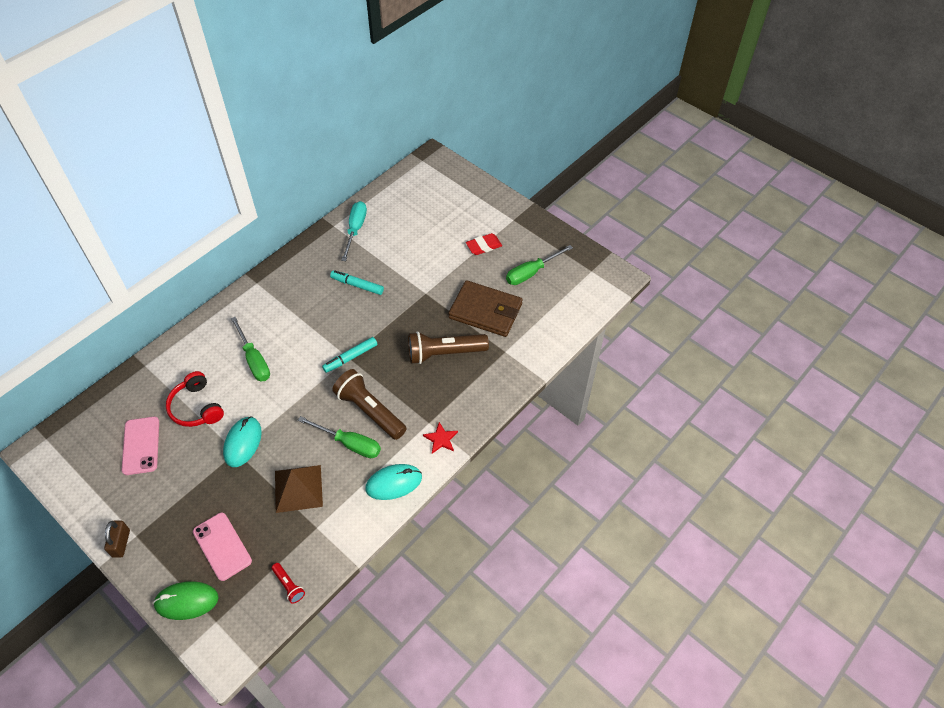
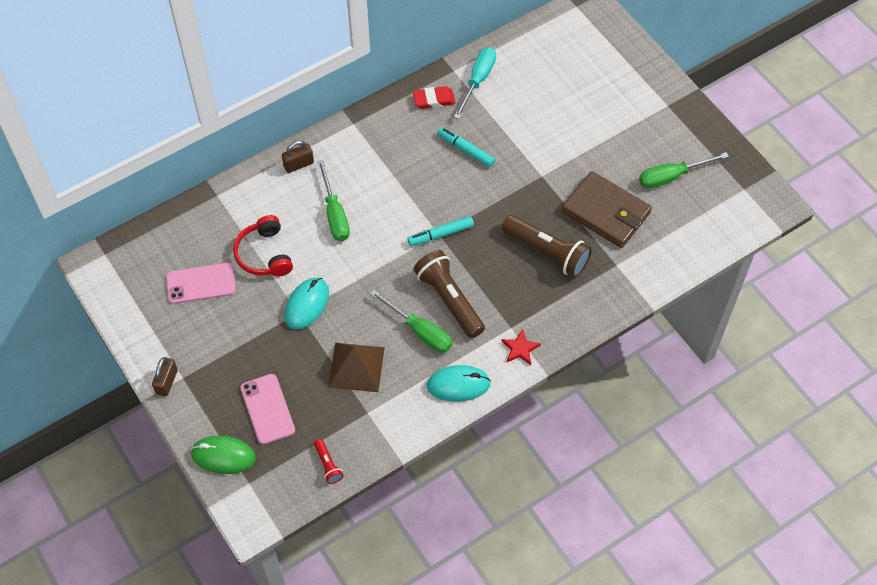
camera: 15 degrees right, 5 degrees up
pink phone [122,417,159,475] -> pink phone turned 75 degrees clockwise [166,263,236,304]
brown flashlight [408,331,489,364] -> brown flashlight turned 150 degrees counterclockwise [502,215,592,278]
red eraser [466,233,502,255] -> red eraser moved to [413,86,455,109]
none -> brown padlock [282,141,314,173]

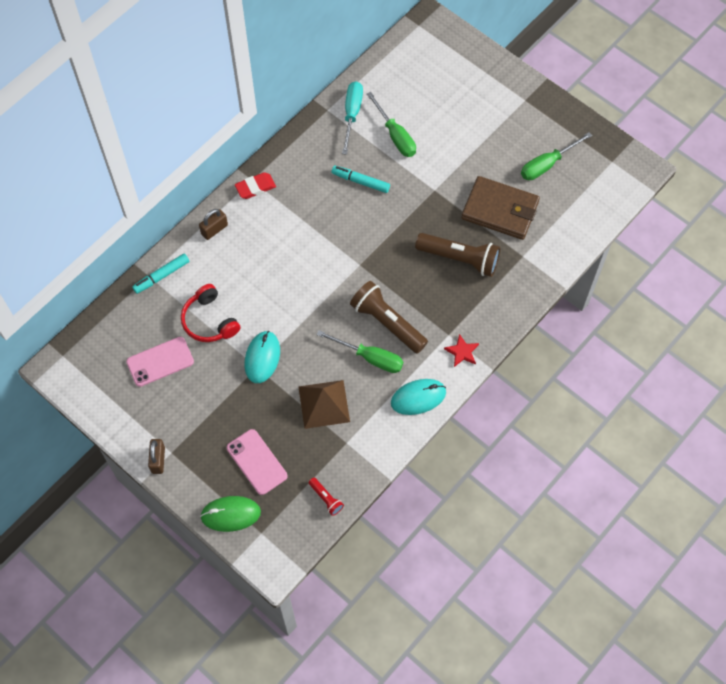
camera: 15 degrees left, 5 degrees up
green screwdriver [318,160,350,241] -> green screwdriver moved to [367,92,416,157]
turquoise marker [408,216,474,246] -> turquoise marker moved to [132,253,190,294]
red eraser [413,86,455,109] -> red eraser moved to [235,172,276,199]

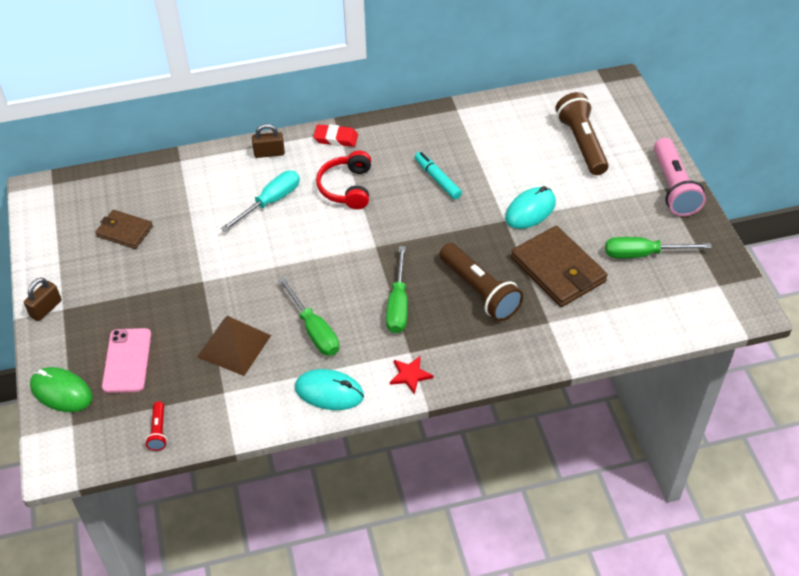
camera: 35 degrees right, 15 degrees down
pink phone [126,337,194,387] -> brown wallet [95,210,153,249]
turquoise marker [132,253,190,294] -> none
red headphones [181,284,241,342] -> red headphones moved to [316,151,371,209]
turquoise mouse [245,331,280,383] -> turquoise mouse moved to [505,186,556,229]
turquoise screwdriver [342,81,363,155] -> turquoise screwdriver moved to [221,171,300,232]
brown flashlight [350,281,428,354] -> brown flashlight moved to [555,92,609,175]
green screwdriver [367,92,416,157] -> green screwdriver moved to [386,246,408,333]
none -> pink flashlight [654,138,706,216]

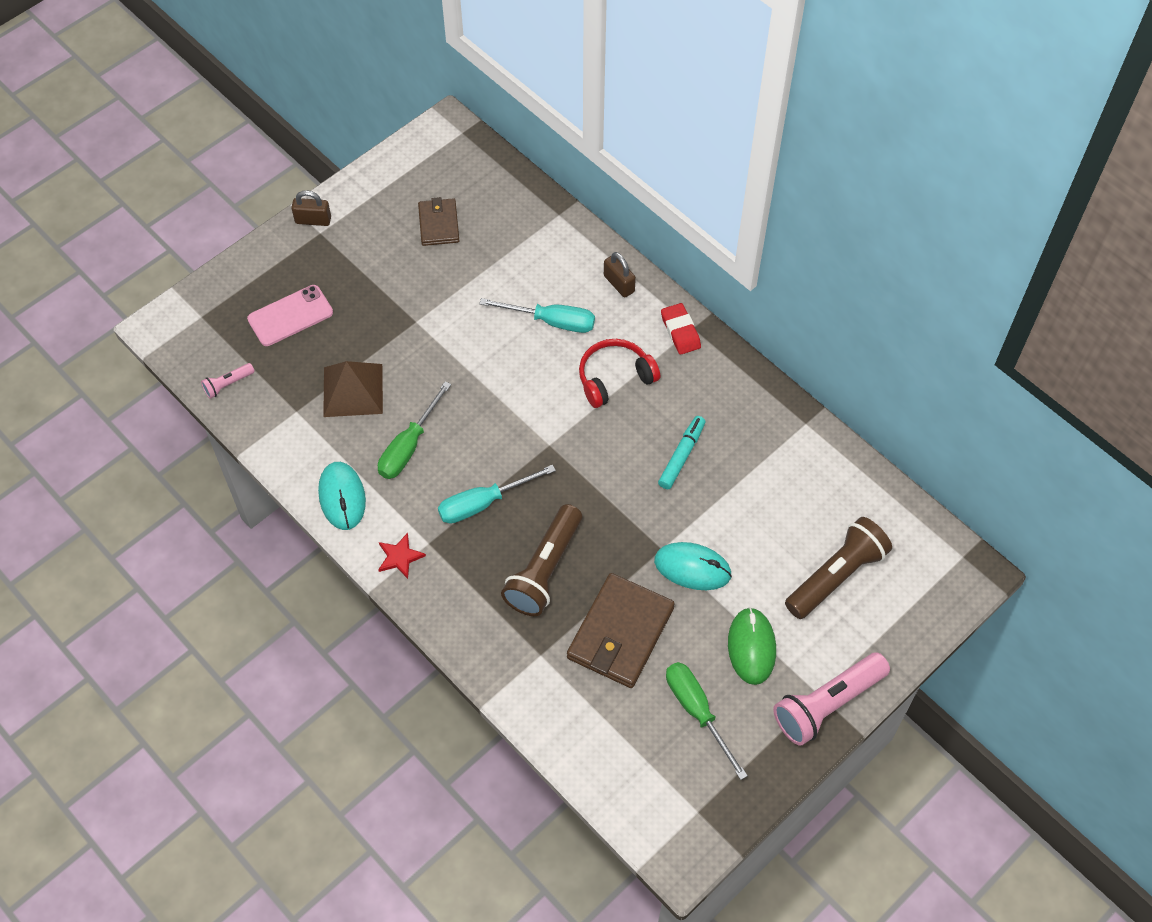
camera: 60 degrees right, 10 degrees up
green mouse [30,367,93,412] -> green mouse moved to [728,607,776,685]
red flashlight [145,401,167,451] -> pink flashlight [201,363,255,399]
green screwdriver [386,246,408,333] -> turquoise screwdriver [438,465,556,524]

